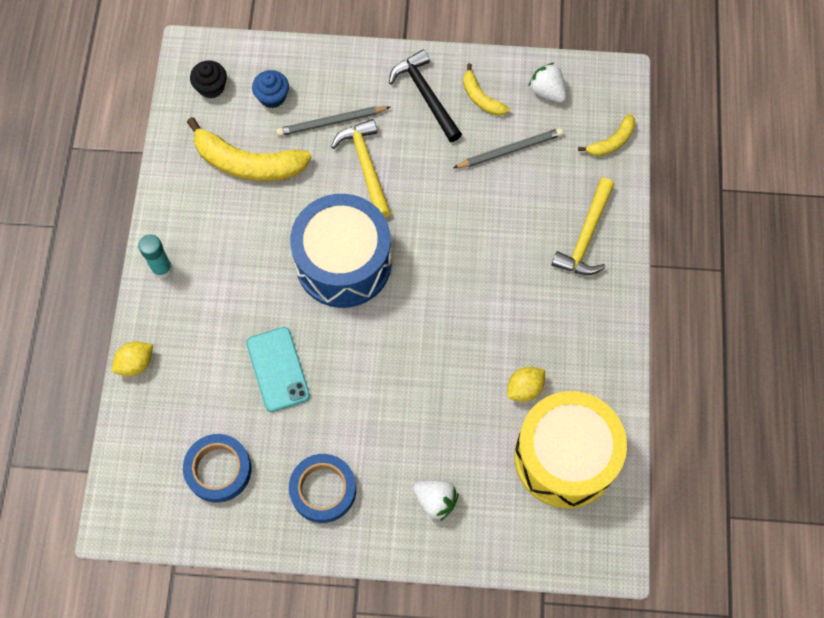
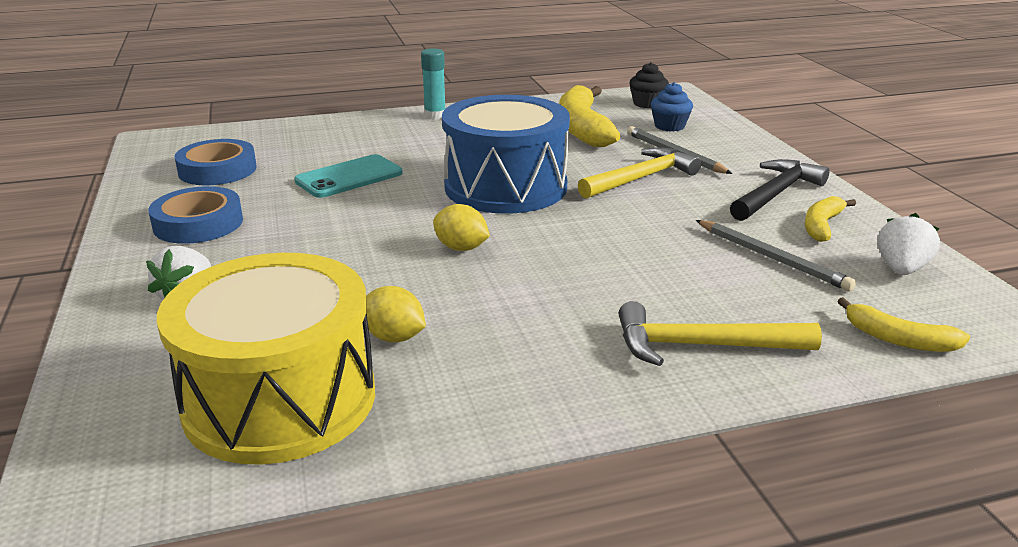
camera: 70 degrees right, 40 degrees down
yellow lemon [112,341,153,376] -> yellow lemon moved to [433,204,490,251]

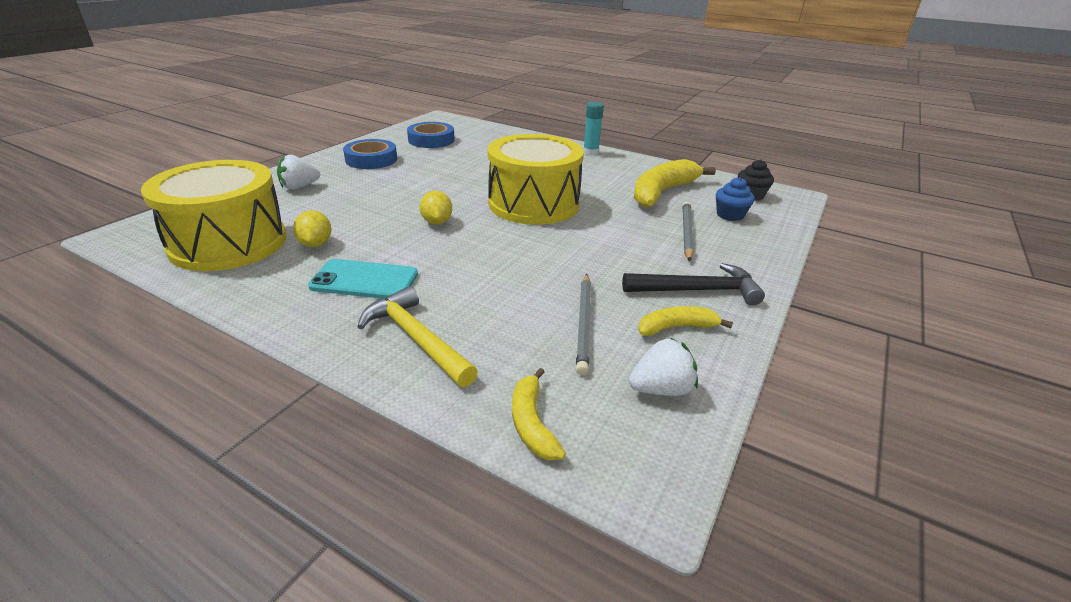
camera: 45 degrees right, 5 degrees up
turquoise phone [294,154,403,198] -> turquoise phone moved to [308,259,418,299]
blue drum [442,95,570,214] -> yellow drum [487,134,584,225]
yellow hammer [578,147,701,198] -> none

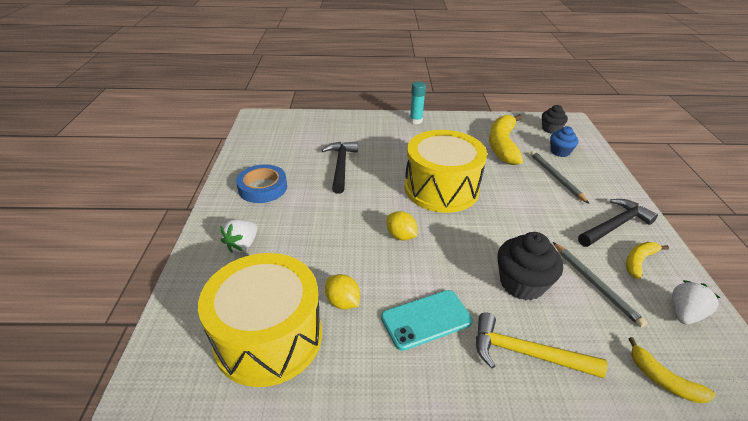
camera: 30 degrees left, 5 degrees up
blue tape [407,122,455,148] -> none
none -> black hammer [322,142,358,194]
none -> black cupcake [497,232,563,300]

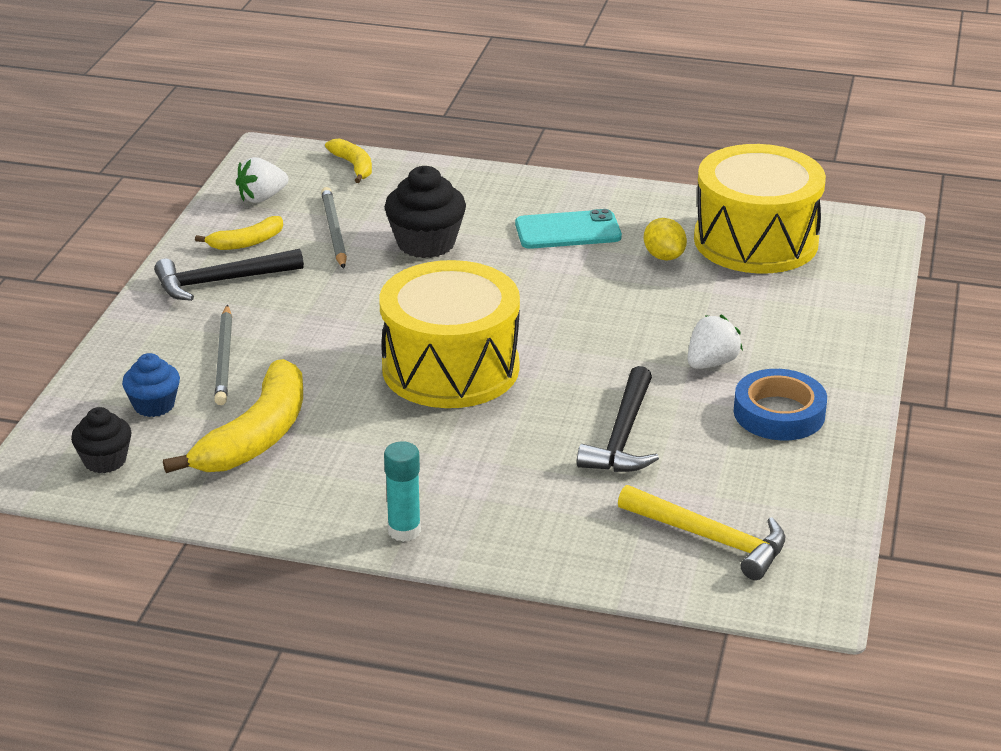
camera: 165 degrees left, 5 degrees down
white strawberry [220,219,257,253] -> white strawberry moved to [688,315,743,369]
yellow lemon [387,211,417,241] -> none
yellow hammer [476,313,607,378] -> yellow hammer moved to [618,485,785,580]

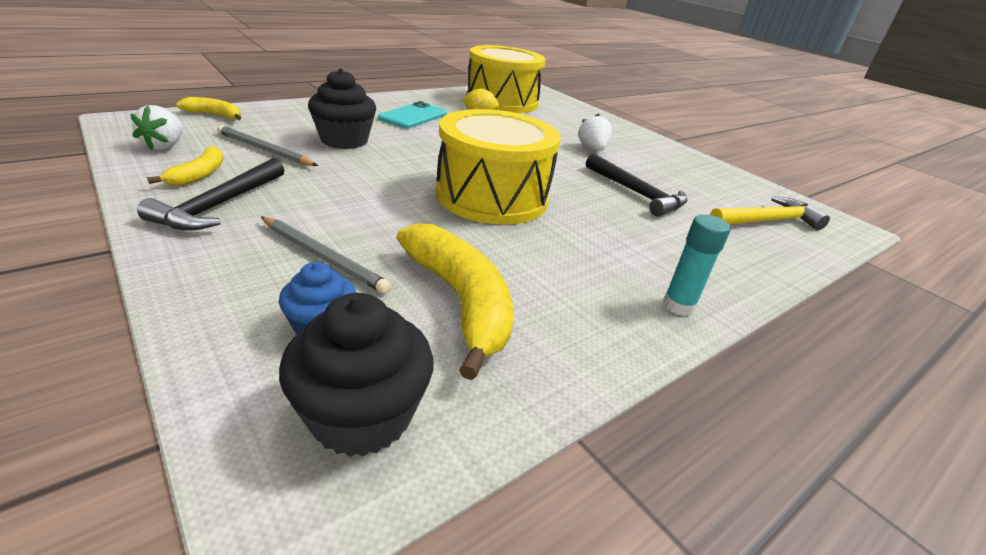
camera: 55 degrees left, 0 degrees up
black cupcake [71,407,131,473] -> black cupcake [279,293,433,457], size x1.61
blue tape [734,369,827,440] -> none

